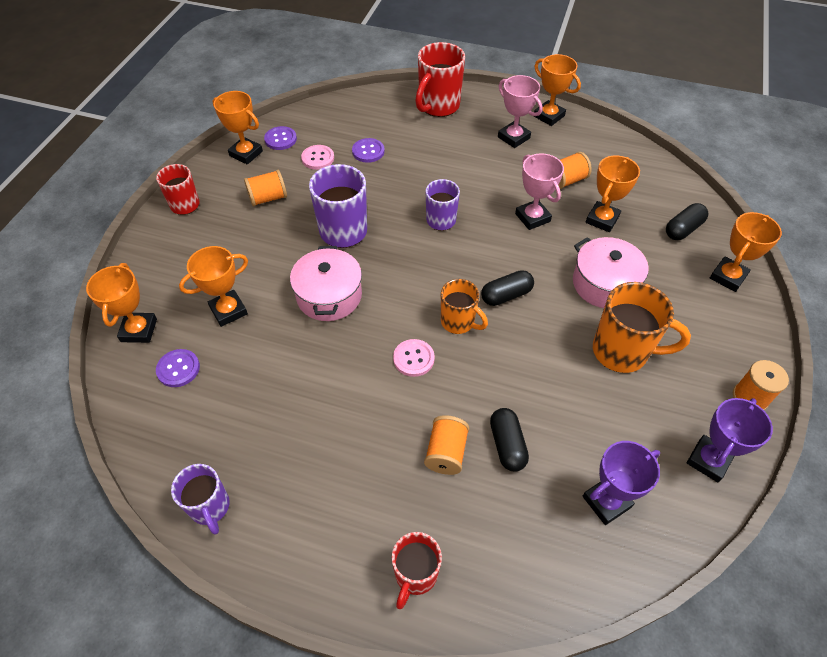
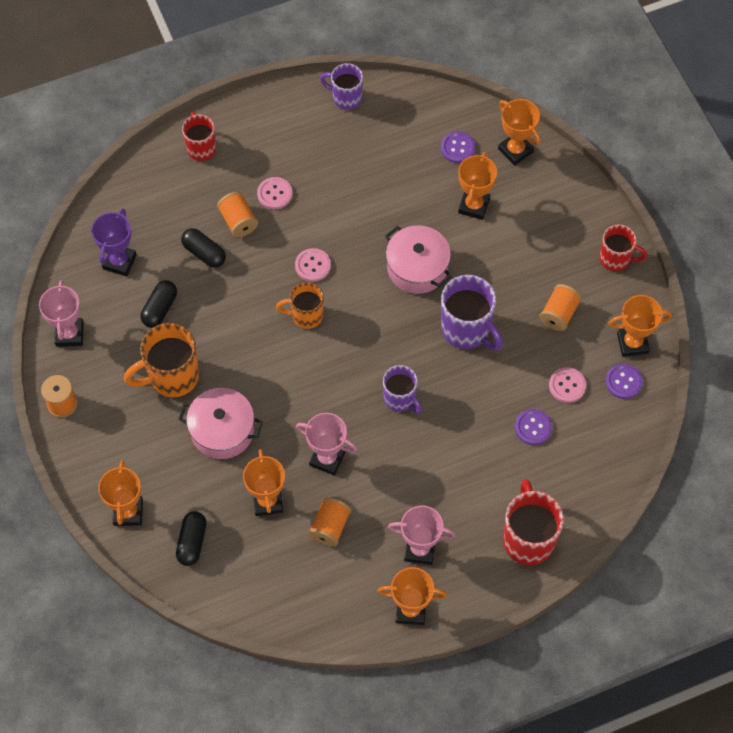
camera: 140 degrees right, 10 degrees up
black capsule [481,270,534,306] -> black capsule moved to [141,280,177,328]
purple trophy [687,398,773,482] -> pink trophy [39,280,84,347]
none -> pink button [257,177,292,209]

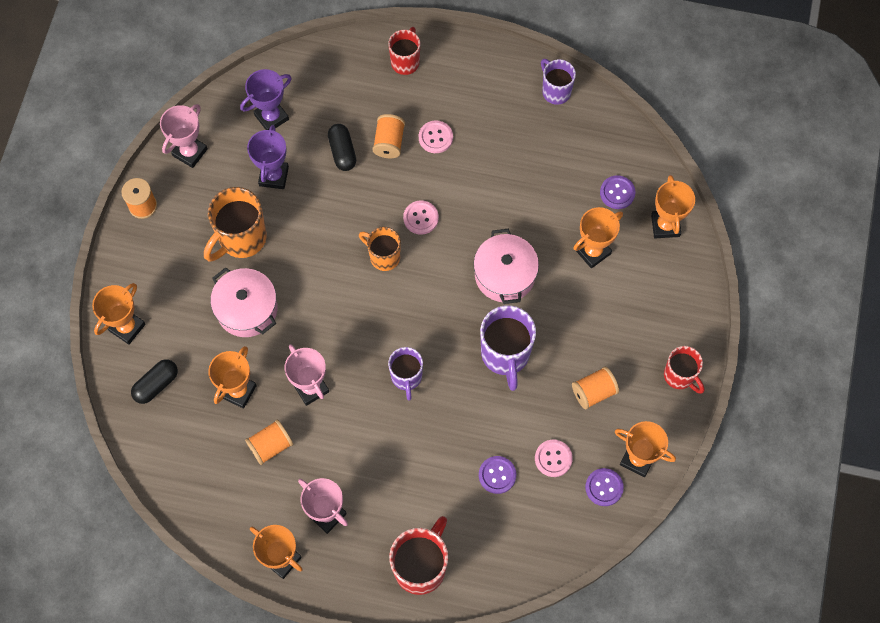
camera: 35 degrees right, 5 degrees up
orange mug [124,323,199,397] -> orange mug turned 60 degrees counterclockwise [204,187,267,261]
black capsule [141,280,177,328] -> purple trophy [247,125,289,189]

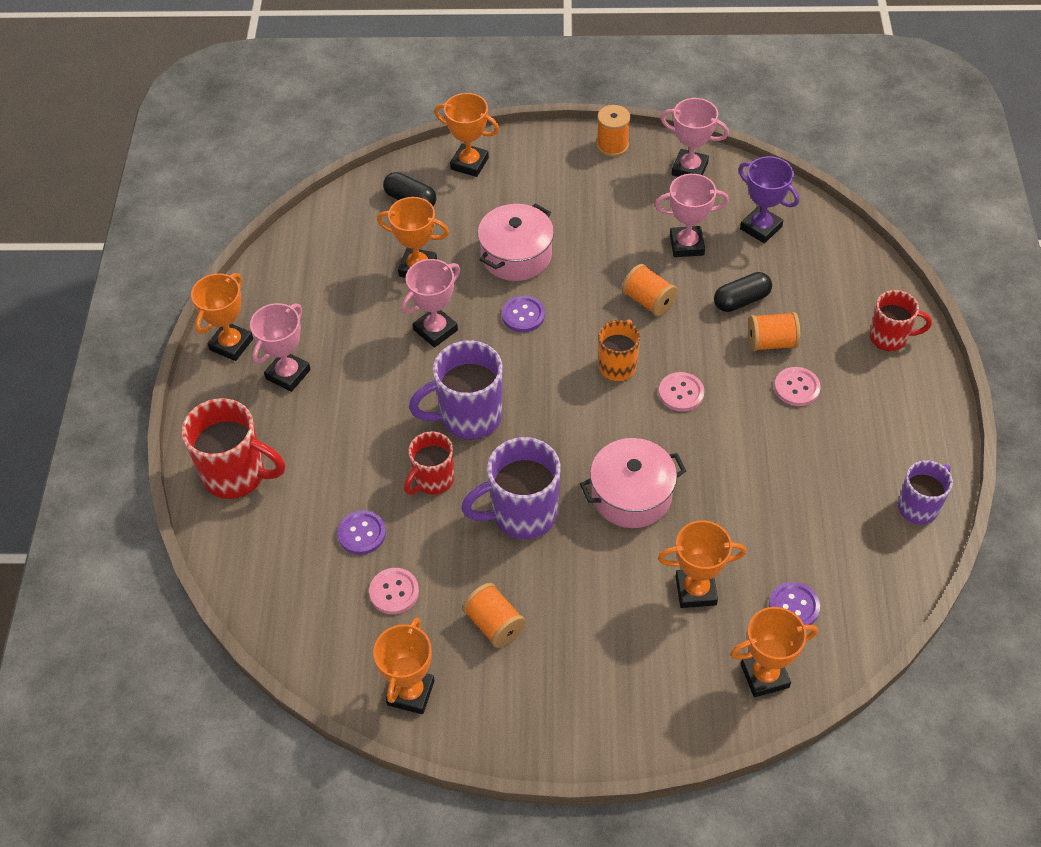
camera: 80 degrees right, 15 degrees down
orange mug [204,187,267,261] -> none
orange spool [245,419,293,465] -> orange spool moved to [622,264,678,316]
purple trophy [247,125,289,189] -> pink trophy [655,174,729,257]
purple mug [388,347,423,400] -> purple mug [409,340,503,440], size x1.58
orange trophy [573,207,623,268] -> orange trophy turned 45 degrees counterclockwise [658,521,746,608]
purple button [585,468,624,506] -> purple button moved to [502,296,545,332]
red mug [664,346,705,394] -> red mug moved to [404,431,454,495]

